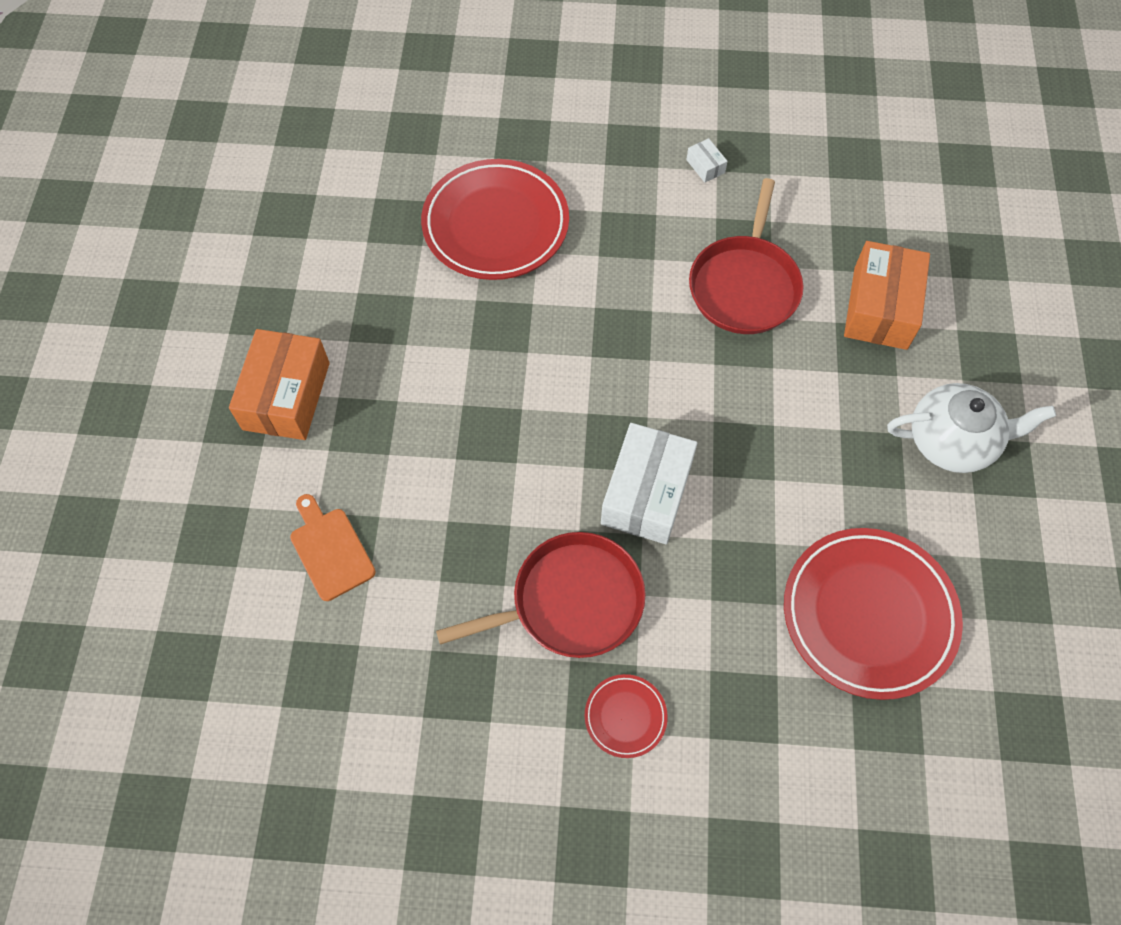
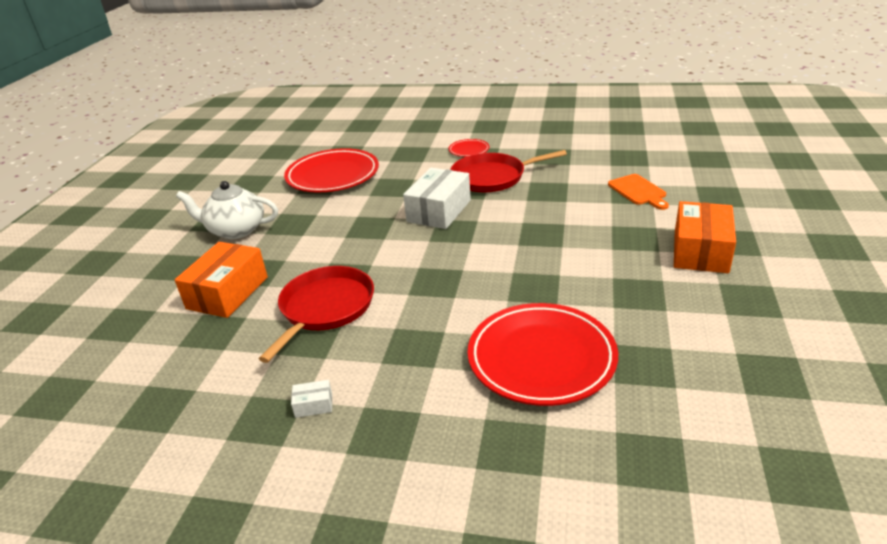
camera: 170 degrees left, 30 degrees down
white box [686,138,728,183] -> white box turned 75 degrees counterclockwise [291,380,332,418]

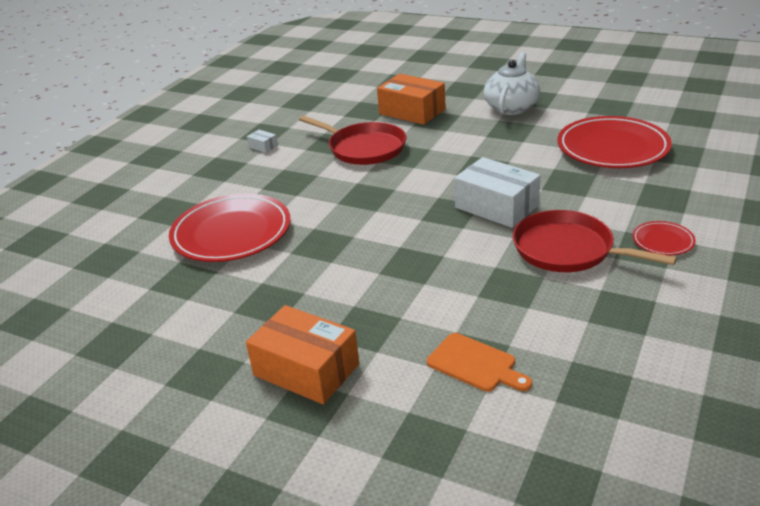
camera: 105 degrees right, 0 degrees up
white box [291,380,332,418] -> white box turned 60 degrees counterclockwise [247,130,278,153]
red pan [451,150,567,193] -> red pan turned 60 degrees counterclockwise [513,210,677,272]
orange cutting board [608,174,669,210] -> orange cutting board turned 135 degrees counterclockwise [427,333,532,392]

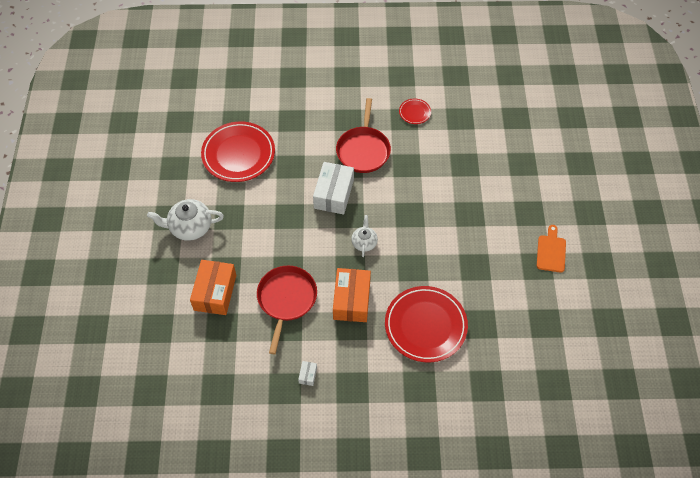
camera: 120 degrees left, 25 degrees up
orange box [246,305,359,404] -> orange box moved to [333,268,371,322]
orange cutting board [427,333,532,392] -> orange cutting board moved to [537,225,566,273]
red plate [632,221,696,256] -> red plate moved to [399,99,431,124]
none -> white teapot [351,215,378,257]

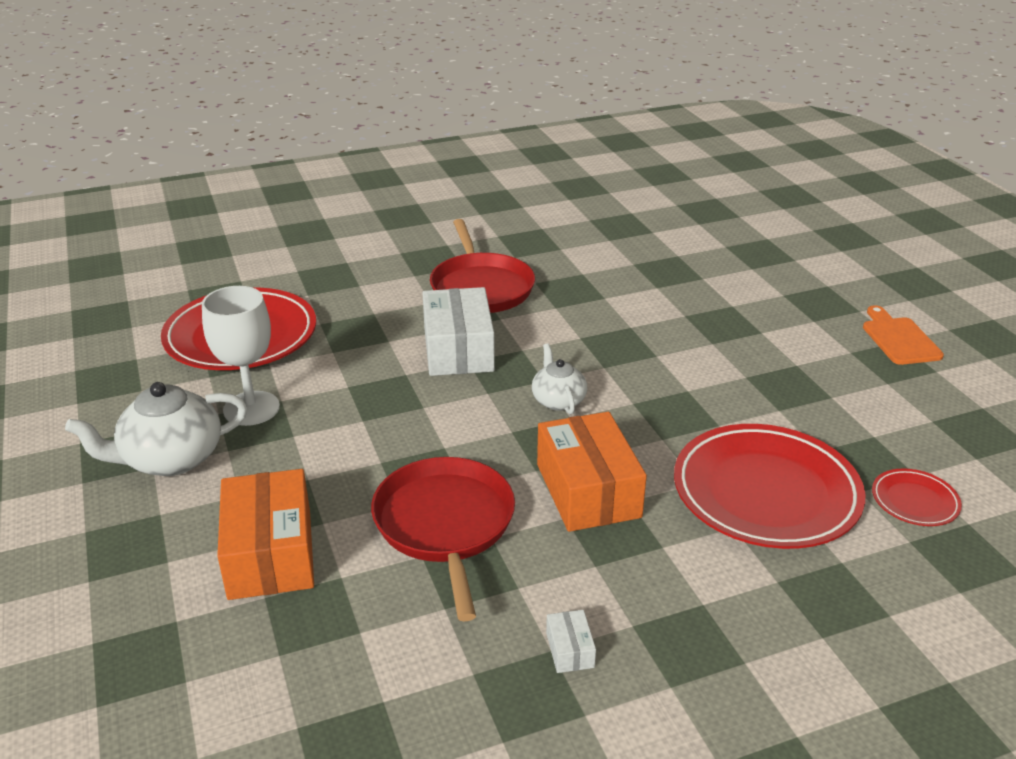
camera: 20 degrees left, 25 degrees down
red plate [399,99,431,124] -> red plate moved to [872,468,962,526]
none -> white goblet [202,286,280,426]

